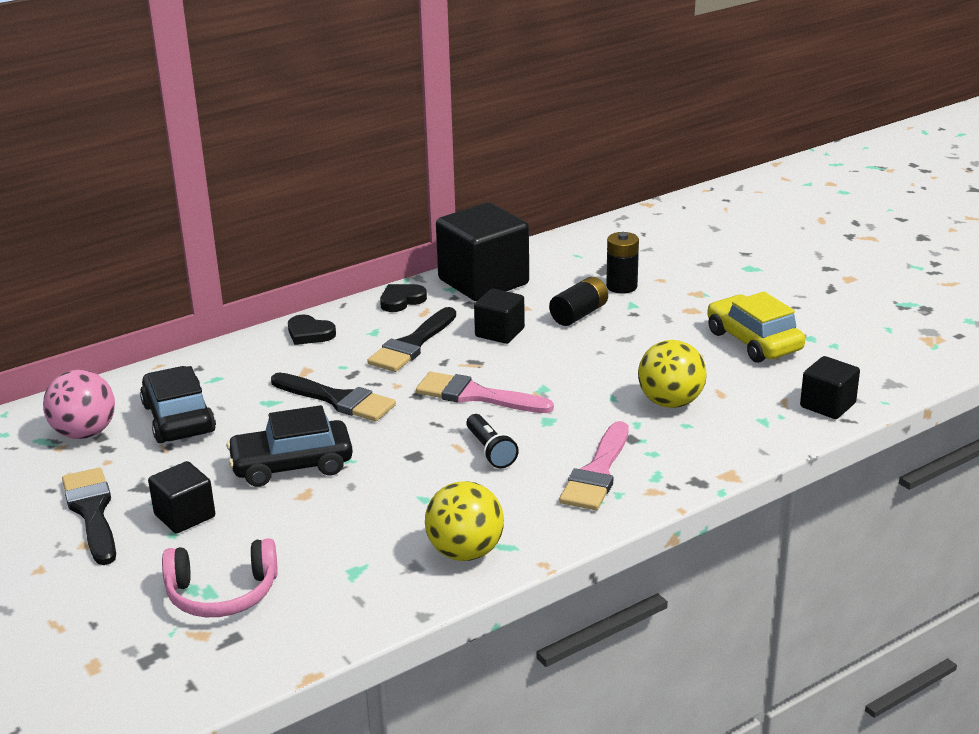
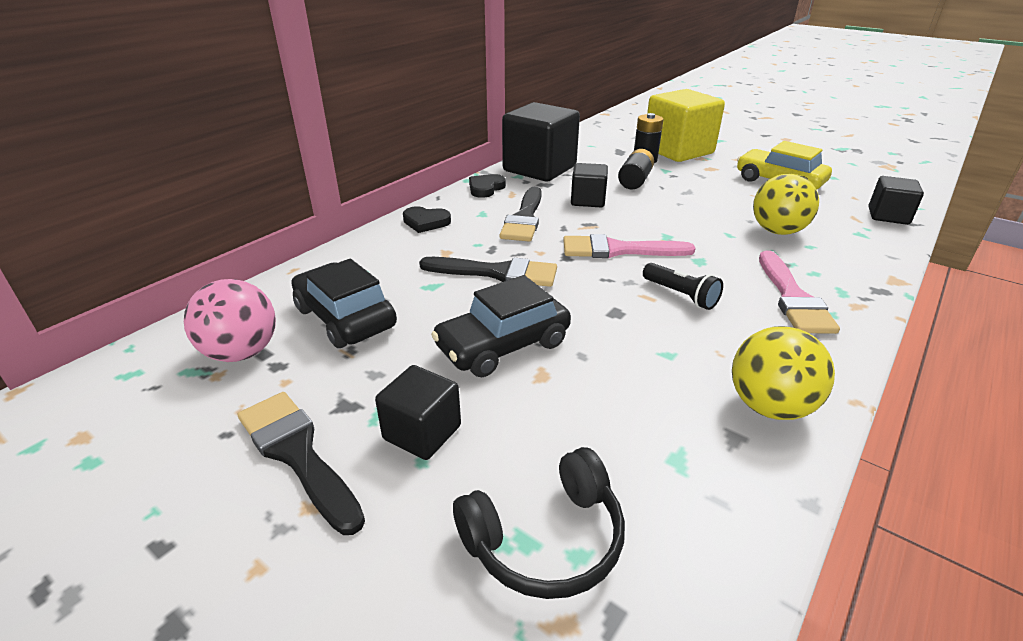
camera: 20 degrees left, 5 degrees up
pink headphones [162,538,278,617] -> black headphones [453,447,625,599]
none -> yellow cube [647,89,725,162]

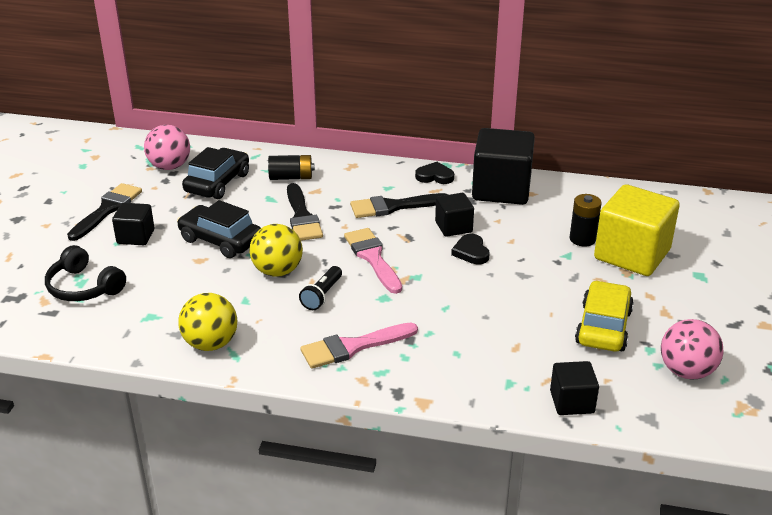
camera: 65 degrees right, 0 degrees up
black heart [403,206,451,233] -> black heart moved to [451,234,490,264]
black battery [618,149,654,189] -> black battery moved to [268,155,315,180]
yellow ball [753,174,819,235] -> yellow ball moved to [249,224,303,277]
none -> pink ball [661,319,724,380]

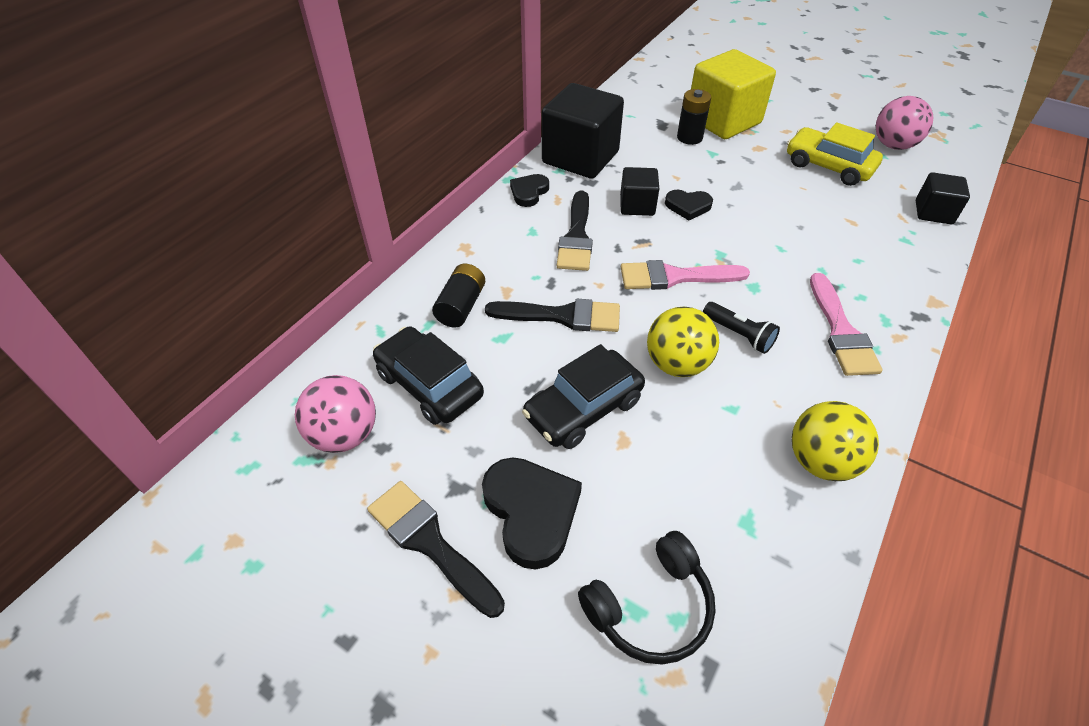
camera: 70 degrees left, 15 degrees up
black cube [112,203,154,245] -> black heart [482,457,582,570]

